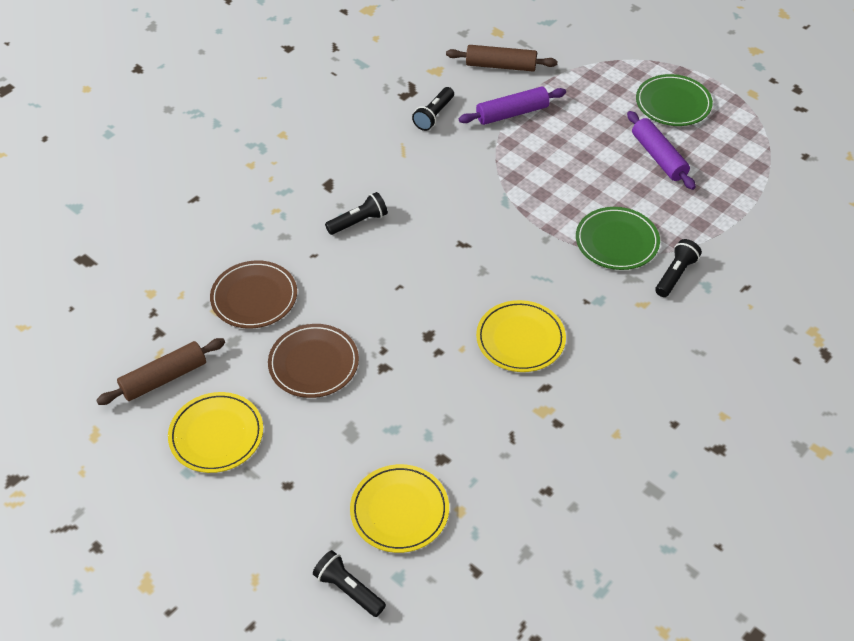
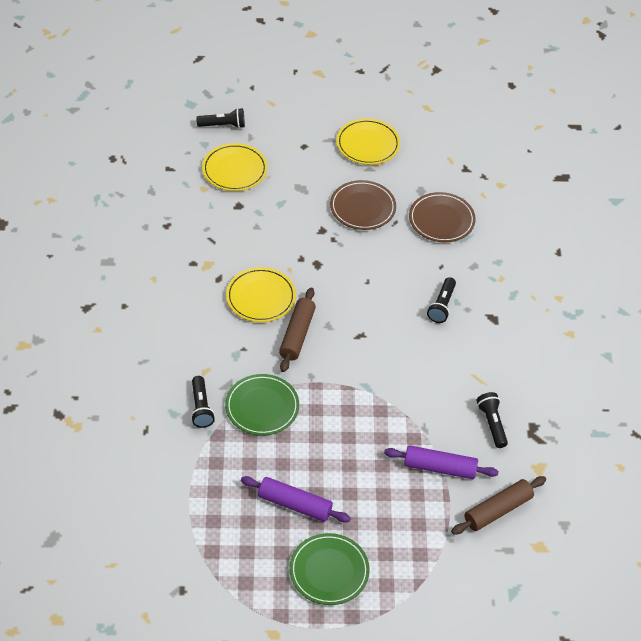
camera: 135 degrees right, 0 degrees up
brown rolling pin [96,338,225,405] -> brown rolling pin moved to [279,288,316,372]
purple rolling pin [459,87,566,125] -> purple rolling pin turned 75 degrees clockwise [384,445,499,479]

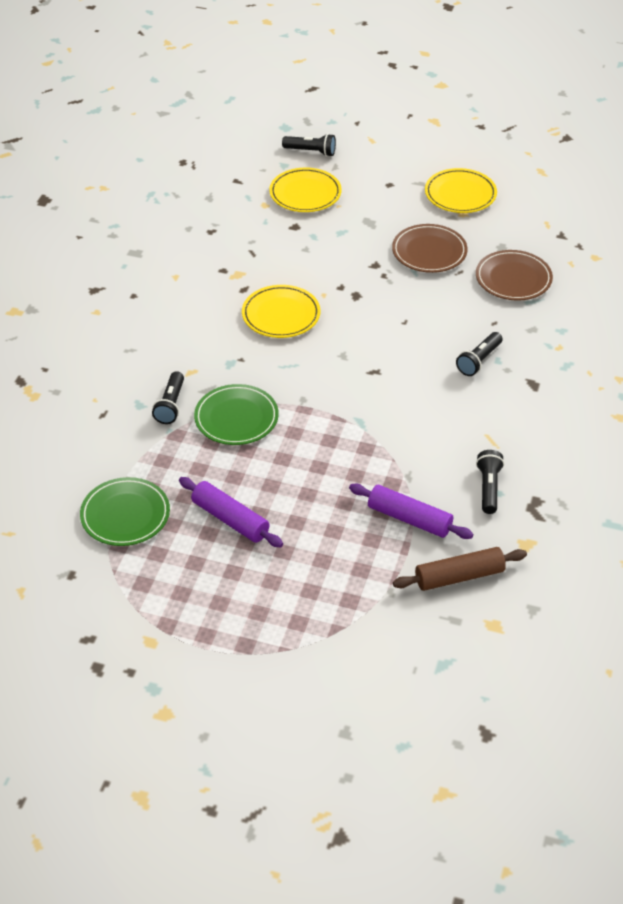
camera: 20 degrees right, 5 degrees down
brown rolling pin [279,288,316,372] -> none
green plate [289,533,370,605] -> green plate moved to [80,477,170,546]

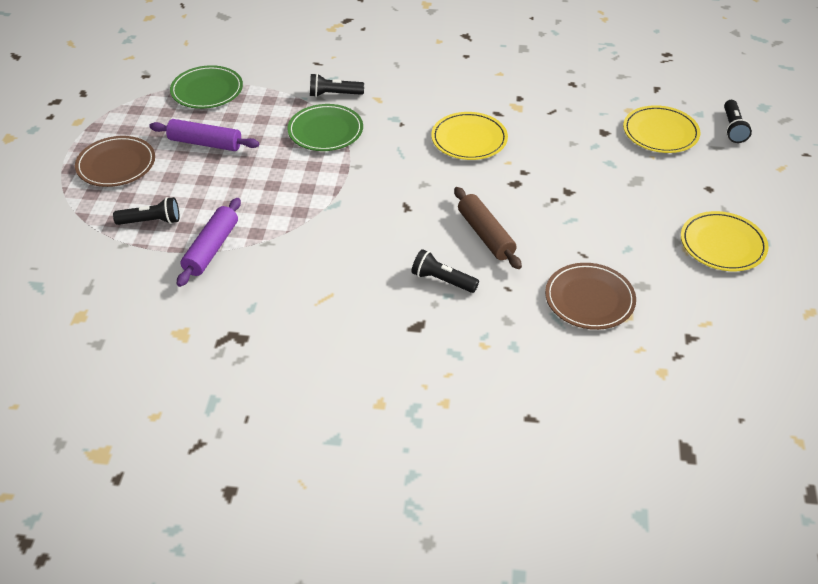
camera: 80 degrees right, 0 degrees up
purple rolling pin [179,477,283,547] -> purple rolling pin turned 75 degrees clockwise [149,119,259,151]
brown plate [392,224,468,273] -> brown plate moved to [75,136,155,187]
brown rolling pin [393,547,527,591] -> brown rolling pin moved to [454,187,522,269]
black flashlight [476,450,504,514] -> black flashlight moved to [113,197,179,225]

